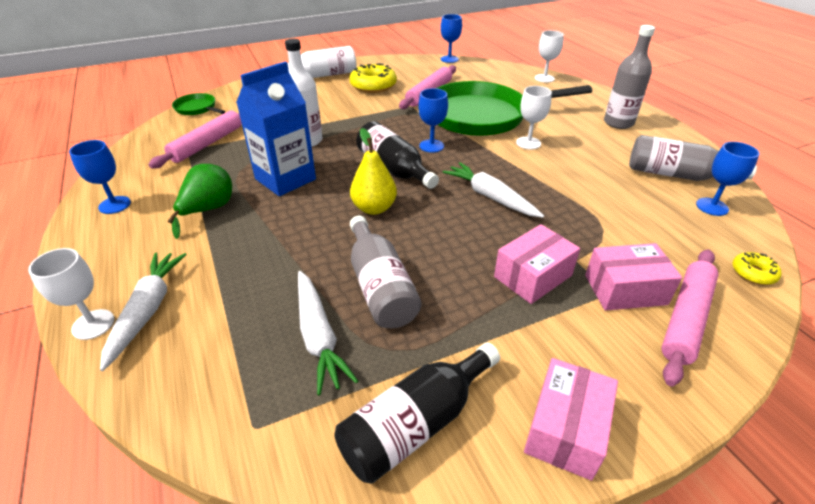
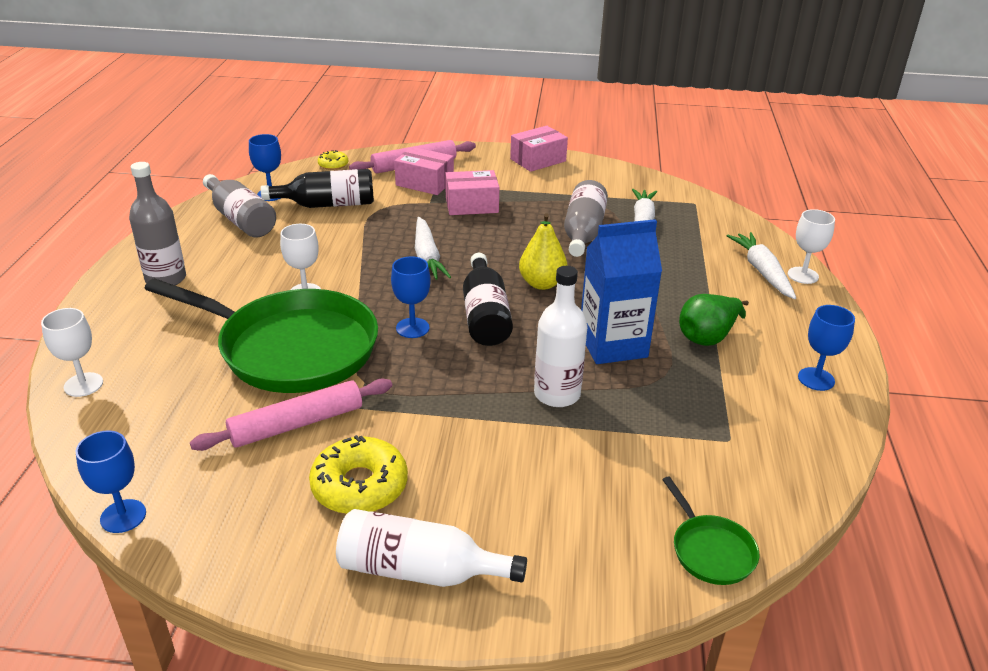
camera: 150 degrees left, 5 degrees down
white carrot [100,253,187,371] -> white carrot turned 135 degrees clockwise [727,232,796,299]
pink rolling pin [148,111,242,168] -> none
black bottle [334,343,500,484] -> black bottle moved to [261,169,374,208]

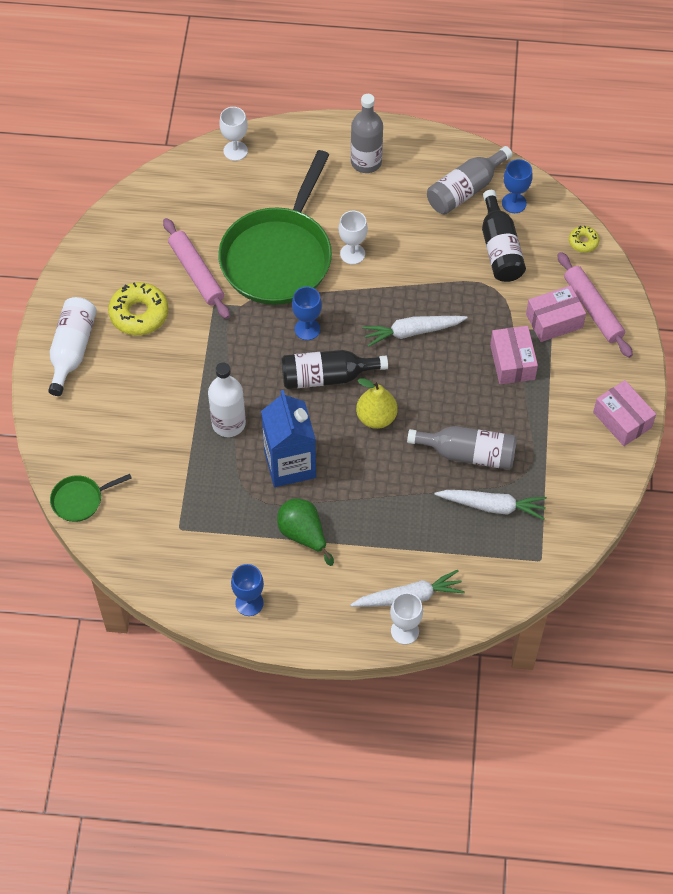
camera: 90 degrees right, 25 degrees up
blue goblet [76,430,146,533] -> none
pink box [394,147,454,195] -> pink box turned 45 degrees clockwise [526,285,586,342]

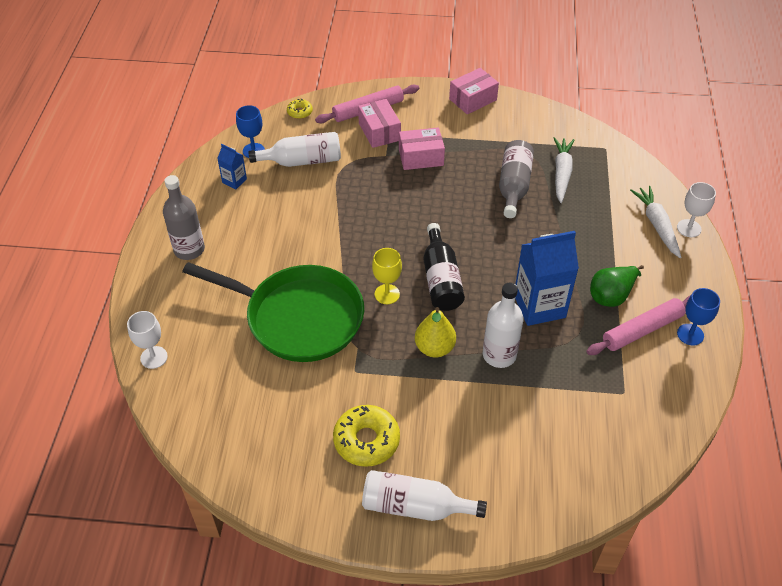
camera: 90 degrees left, 10 degrees down
green pan [50,474,132,522] -> none
pink rolling pin [163,218,230,319] -> pink rolling pin moved to [587,295,691,355]
blue goblet [292,287,322,340] -> yellow goblet [372,248,402,304]
white goblet [339,211,368,265] -> none
yellow pear [356,378,398,429] -> yellow pear moved to [415,307,456,357]
white carrot [362,316,468,347] -> none
grey bottle [427,146,512,215] -> blue carton [217,144,247,189]
black bottle [482,190,526,282] -> white bottle [248,132,341,167]

